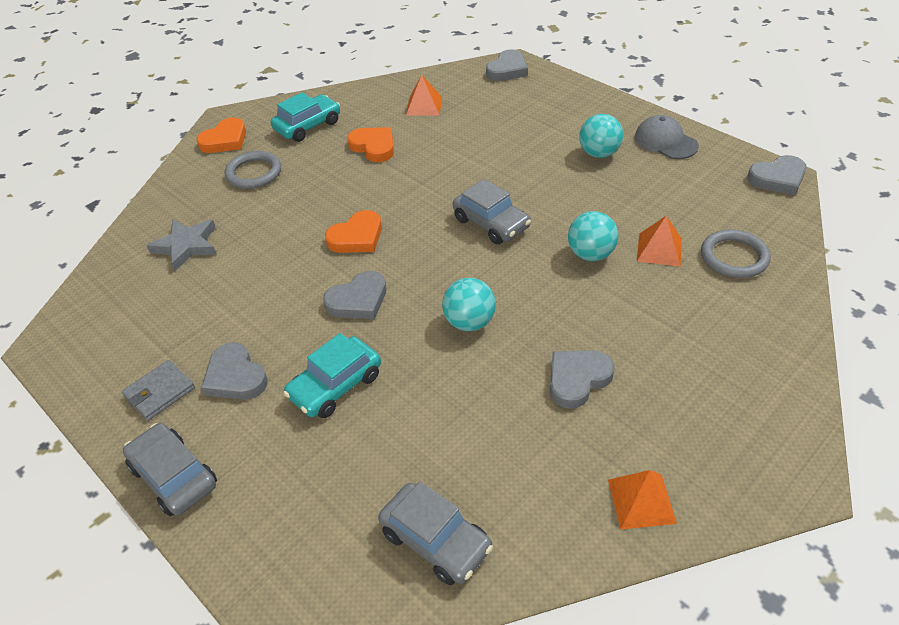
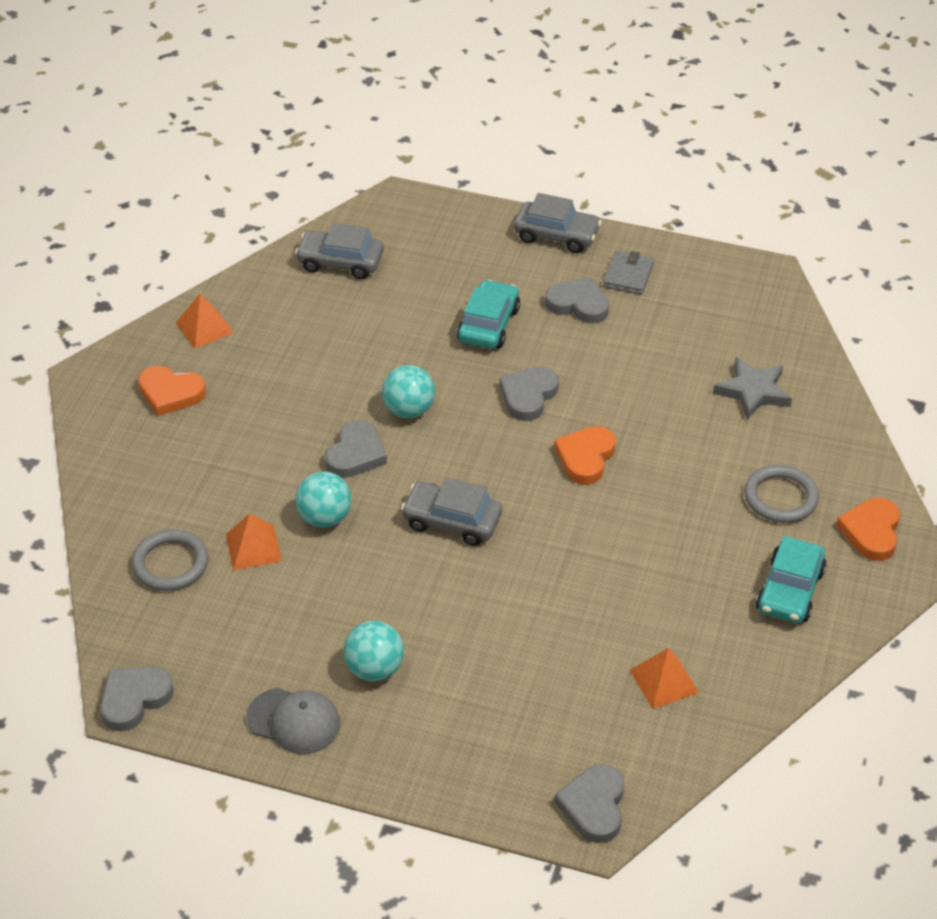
camera: 150 degrees right, 0 degrees up
orange heart [347,127,394,162] -> orange heart moved to [138,366,206,416]
grey heart [550,350,615,409] -> grey heart moved to [325,420,387,478]

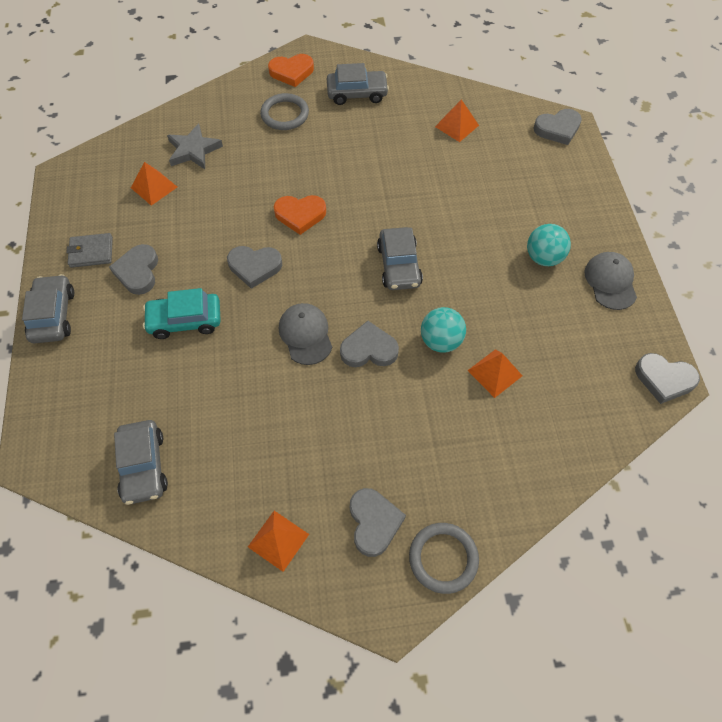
camera: 115 degrees left, 15 degrees up
grey ring [132,529,209,591] -> grey ring moved to [409,523,479,594]
orange heart [138,366,206,416] -> grey heart [350,488,406,557]
turquoise ball [382,365,435,418] -> grey cap [279,303,332,365]
turquoise car [756,536,827,623] -> grey car [327,63,389,105]
none -> orange pyramid [131,162,177,206]

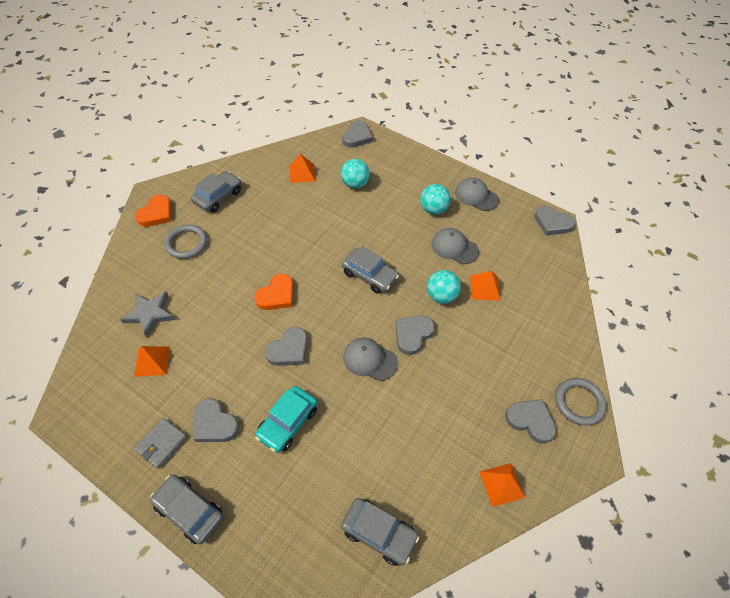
camera: 50 degrees left, 5 degrees down
grey heart [635,353,700,404] -> grey heart turned 60 degrees clockwise [535,206,575,236]
none -> turquoise ball [341,159,370,189]
none -> grey cap [431,228,479,264]

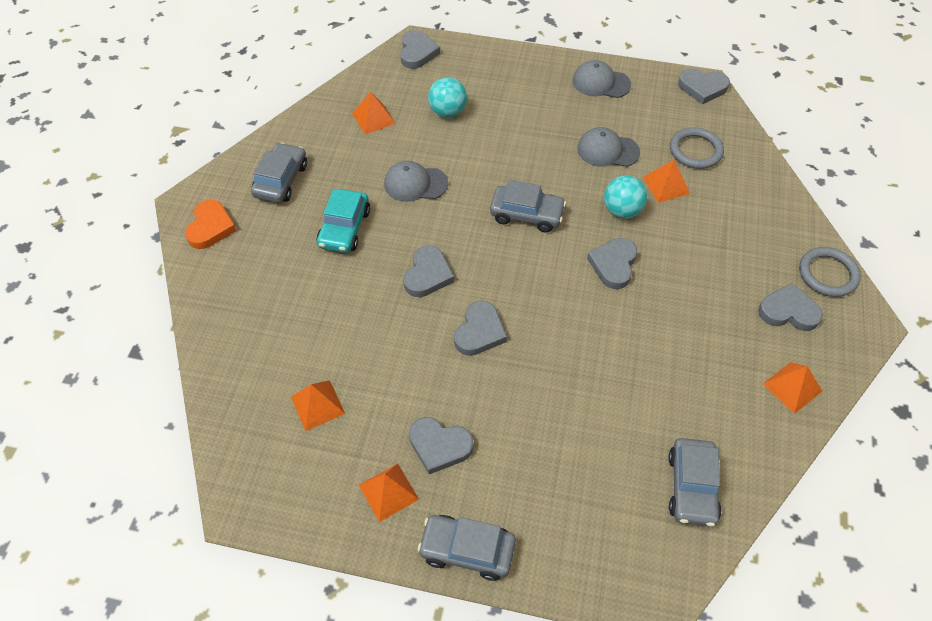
camera: 20 degrees left, 0 degrees up
grey star [120,292,175,338] -> none
grey wallet [134,418,187,469] -> orange pyramid [359,464,419,522]
grey ring [164,225,207,259] -> grey ring moved to [670,127,724,169]
orange heart [254,274,293,310] -> grey heart [403,245,454,297]
turquoise car [255,386,317,453] -> turquoise car moved to [316,189,370,253]
grey car [341,498,419,566] -> grey car turned 90 degrees clockwise [668,438,722,527]
grey cap [343,338,398,381] -> grey cap moved to [384,161,448,202]
turquoise ball [420,184,451,215] -> none

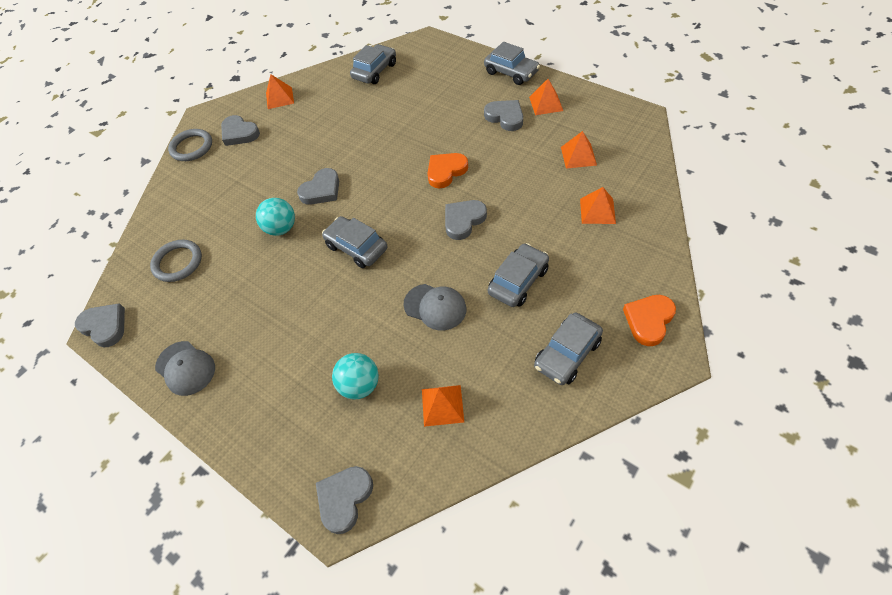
camera: 150 degrees left, 0 degrees up
turquoise car [316,189,370,253] -> grey car [488,243,549,307]
grey heart [454,301,507,356] -> orange heart [427,153,468,189]
grey cap [577,127,640,167] -> none
orange pyramid [643,160,690,203] -> orange pyramid moved to [580,187,616,224]

